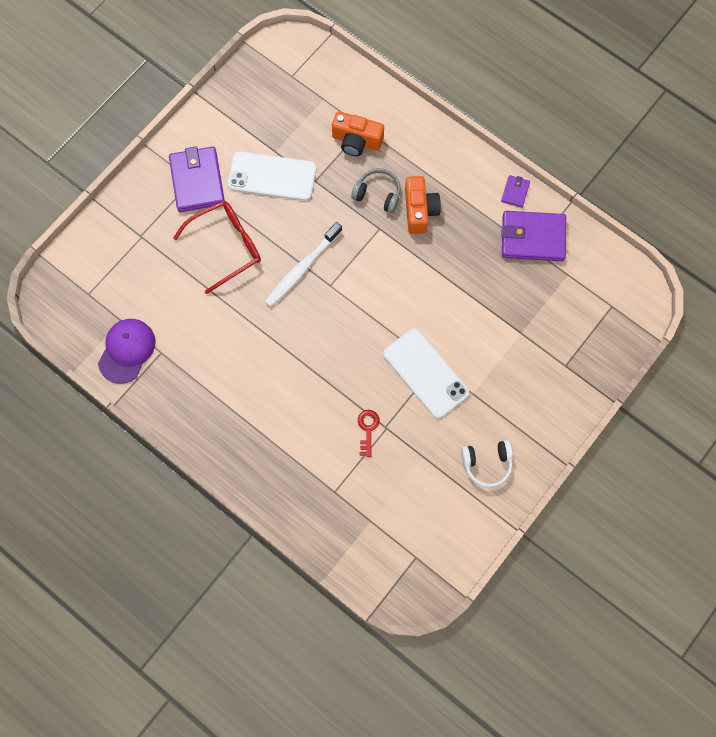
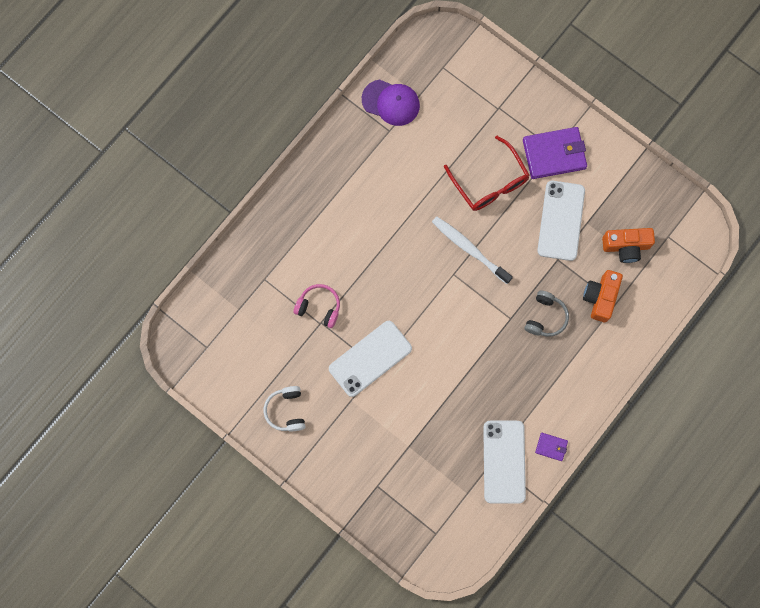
camera: 90 degrees right, 5 degrees up
red key [358,410,380,457] -> pink headphones [294,284,340,328]
orange camera [405,176,441,234] -> orange camera moved to [602,228,655,263]
purple wallet [502,211,566,261] -> white phone [483,421,526,504]

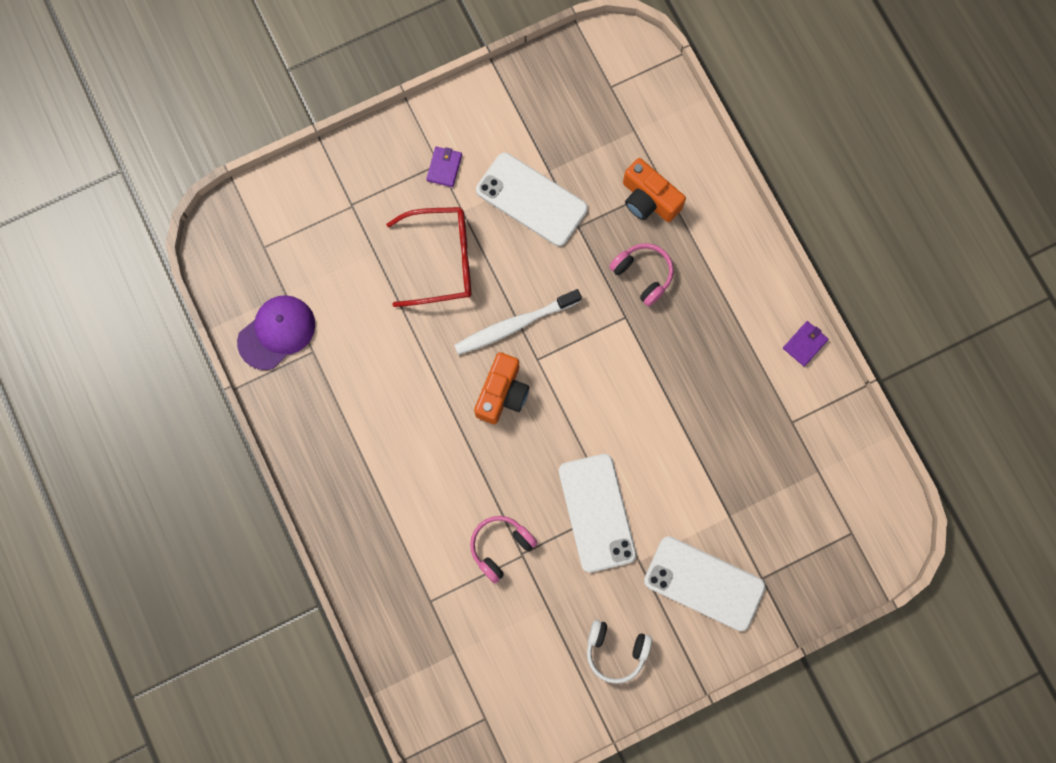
camera: 65 degrees left, 0 degrees up
white phone [483,421,526,504] -> white phone moved to [644,536,766,631]
purple wallet [523,127,587,179] -> purple wallet [426,147,462,187], size x0.47
grey headphones [525,291,569,337] -> pink headphones [609,243,674,306]
orange camera [602,228,655,263] -> orange camera moved to [474,352,529,424]

